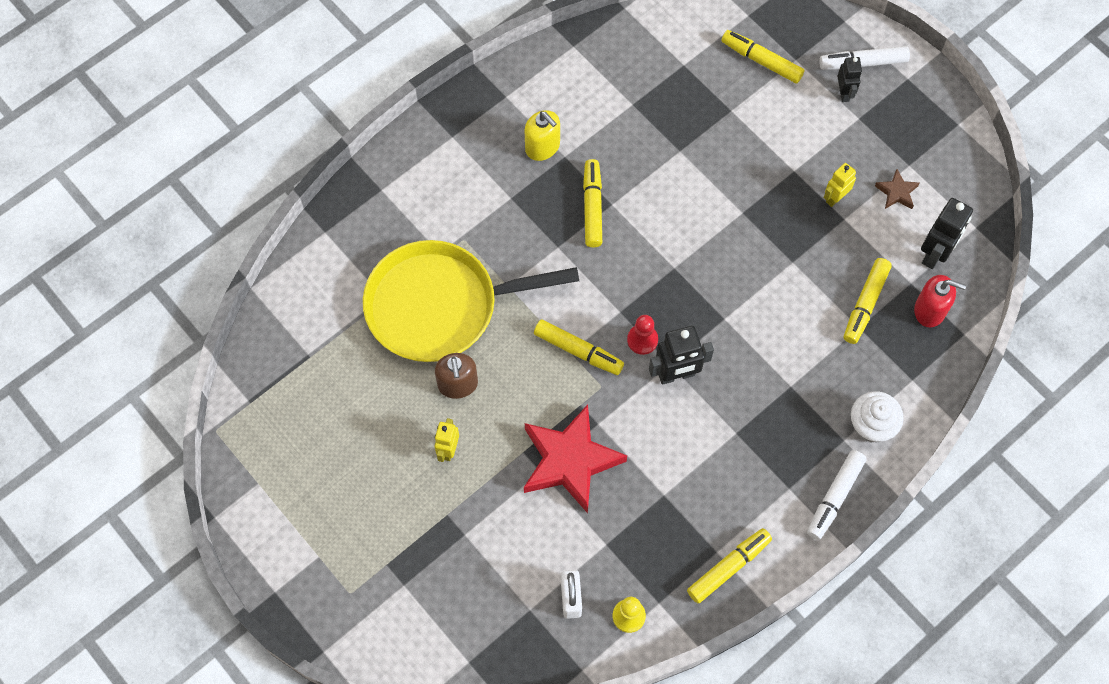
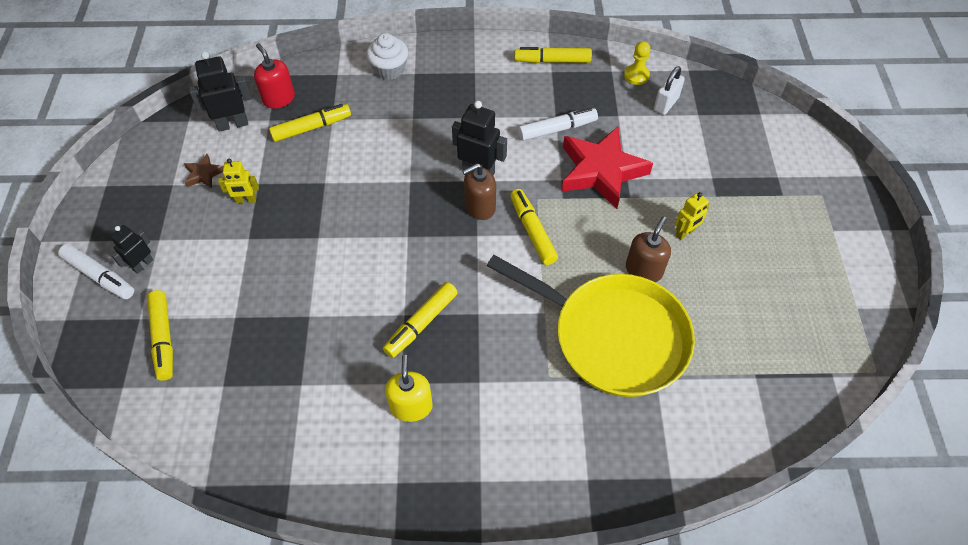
camera: 140 degrees left, 10 degrees down
red pawn [627,315,658,355] -> brown soap dispenser [462,163,496,220]
white marker [807,450,867,540] -> white marker moved to [518,108,598,141]

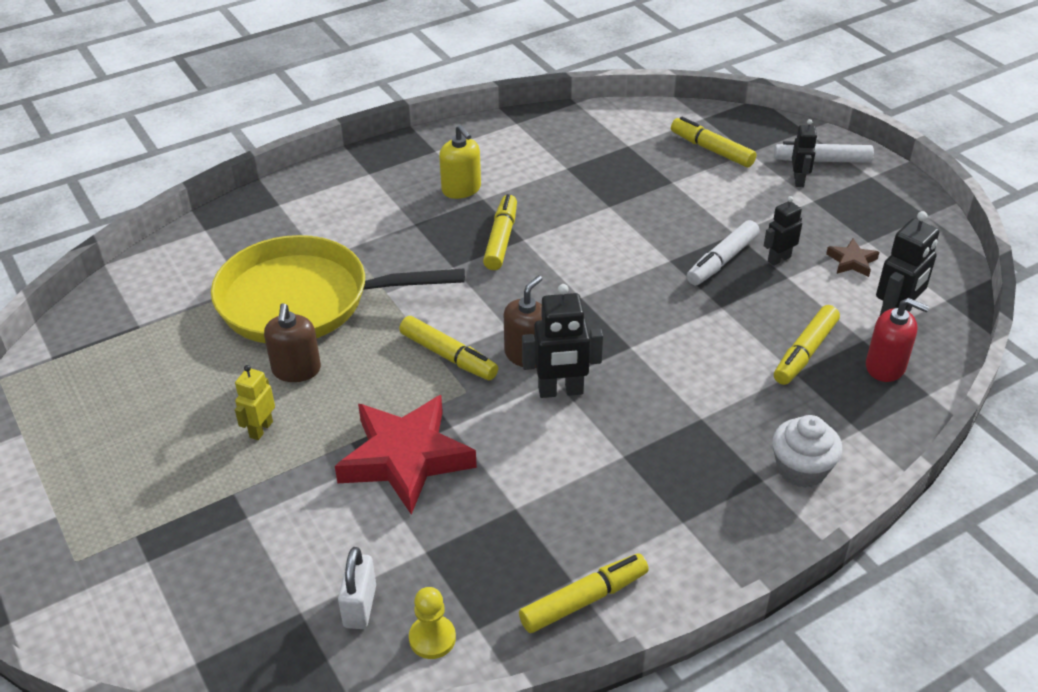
camera: 150 degrees right, 15 degrees down
yellow robot [218,159,259,203] -> black robot [764,196,802,266]
white marker [518,108,598,141] -> white marker moved to [687,220,760,285]

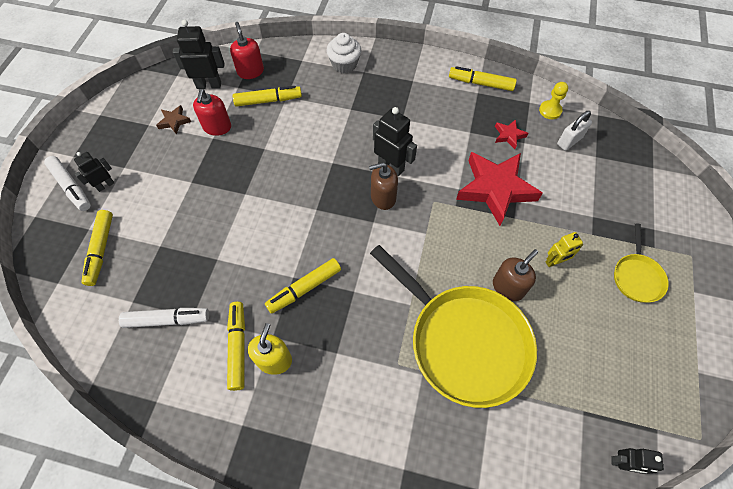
camera: 135 degrees left, 20 degrees up
yellow marker [399,316,498,380] -> yellow marker moved to [227,302,245,391]
white marker [687,220,760,285] -> white marker moved to [119,308,209,328]
black robot [764,196,802,266] -> black robot moved to [611,448,664,474]
none -> red soap dispenser [193,89,231,136]
none -> red star [495,119,528,149]
none -> yellow pan [614,223,669,303]

